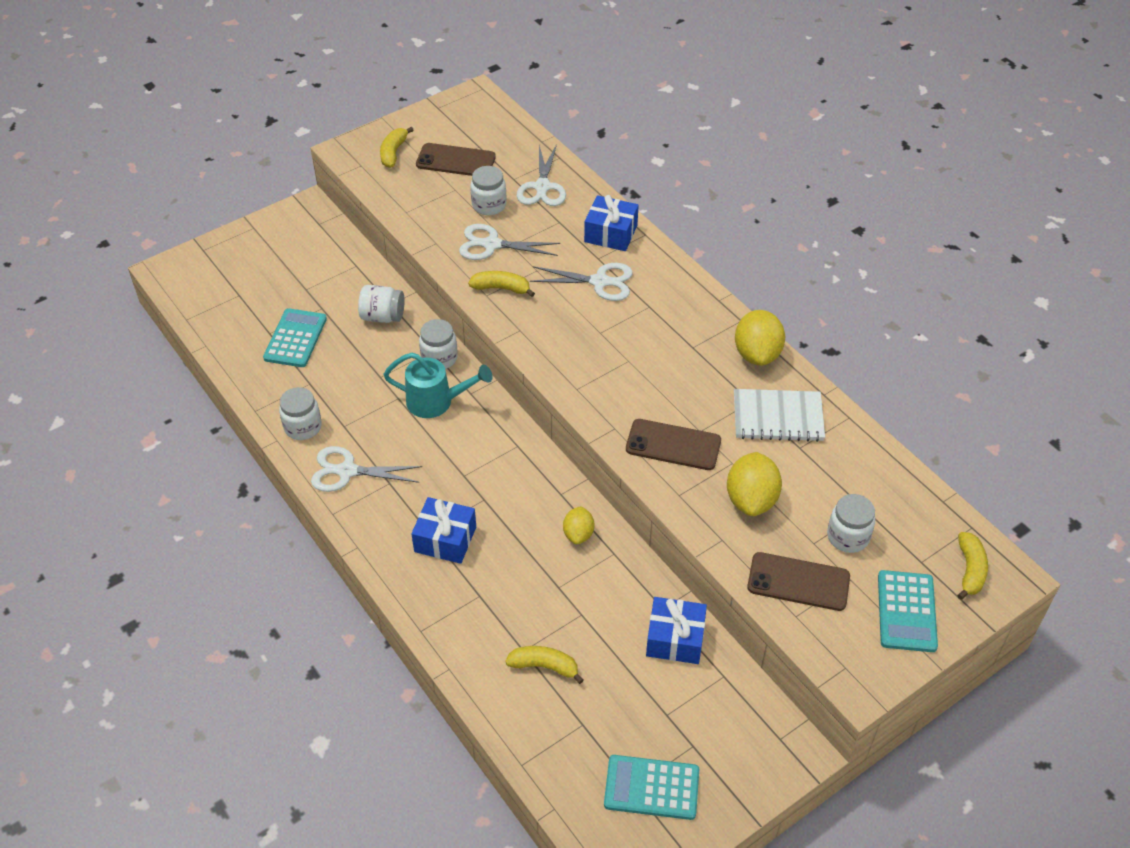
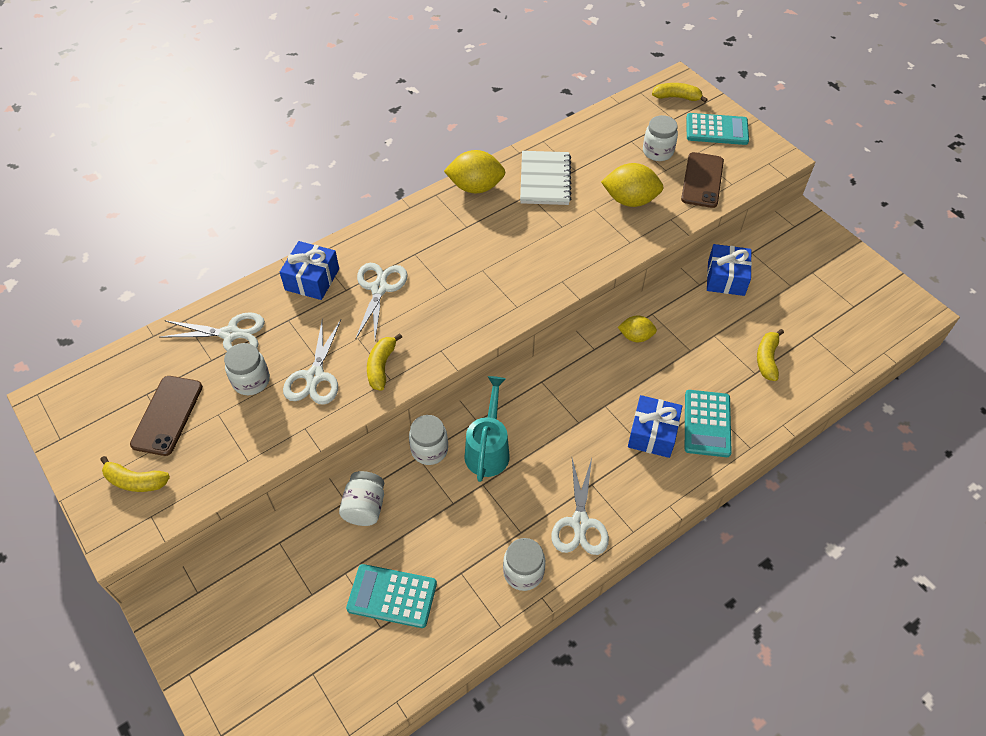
camera: 90 degrees left, 5 degrees up
turquoise calculator [604,755,699,820] -> turquoise calculator moved to [685,390,732,457]
brown phone [626,419,721,470] -> none

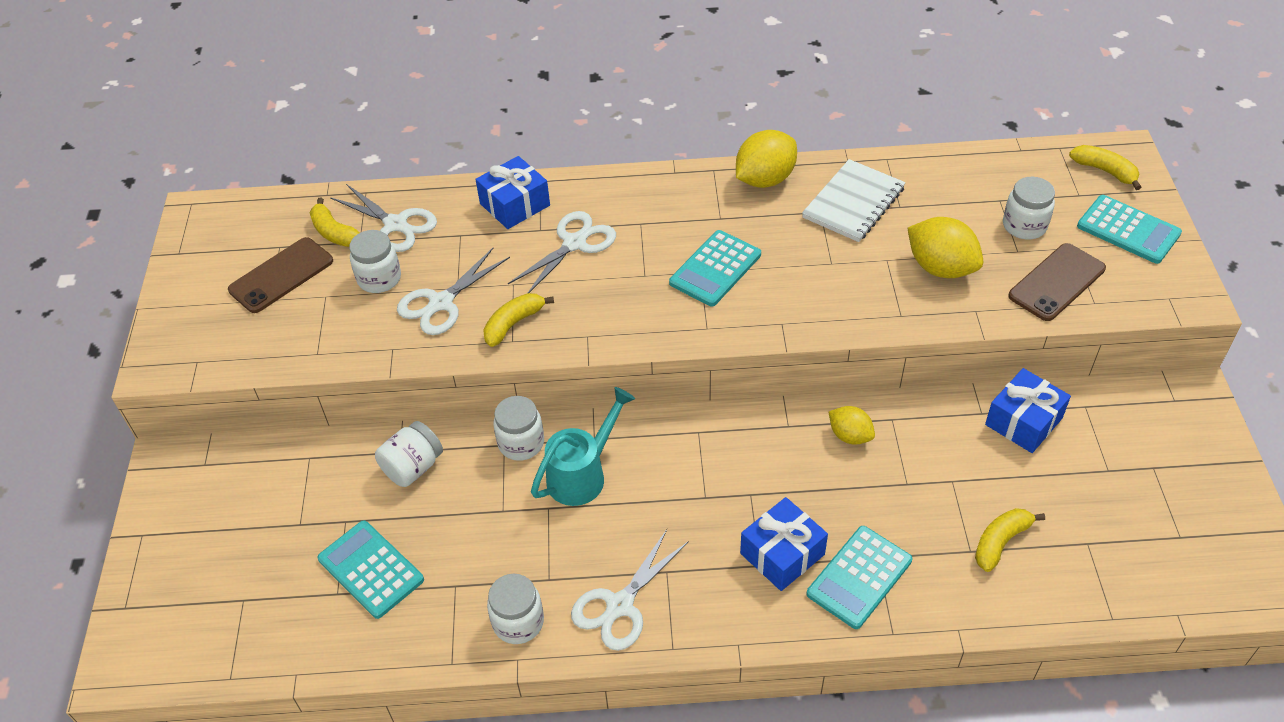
camera: 35 degrees right, 5 degrees down
yellow banana [100,456,170,492] -> yellow banana moved to [310,197,360,247]
yellow lemon [444,150,506,193] -> yellow lemon turned 75 degrees counterclockwise [736,130,797,188]
none -> turquoise calculator [669,230,761,306]

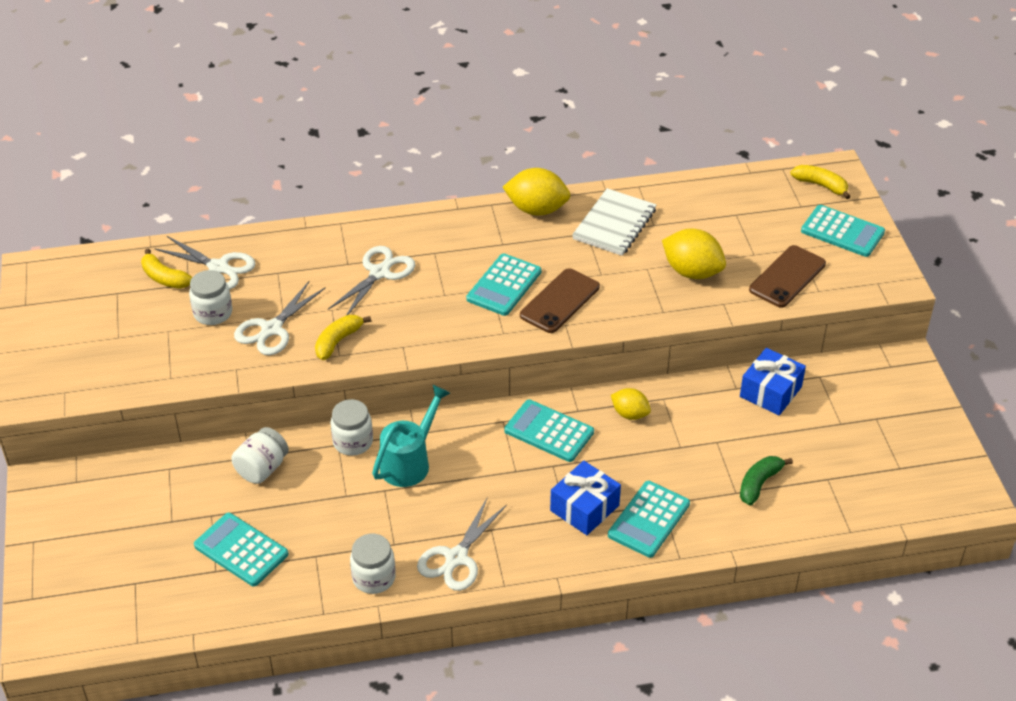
camera: 10 degrees left, 5 degrees down
brown phone [228,237,333,313] -> brown phone moved to [520,268,600,333]
blue gift [475,156,550,229] -> none
yellow lemon [736,130,797,188] -> yellow lemon turned 60 degrees clockwise [503,168,570,216]
yellow banana [975,508,1045,572] -> green banana [740,456,793,506]
white jar [1003,177,1055,239] -> none
none -> turquoise calculator [504,399,594,462]

